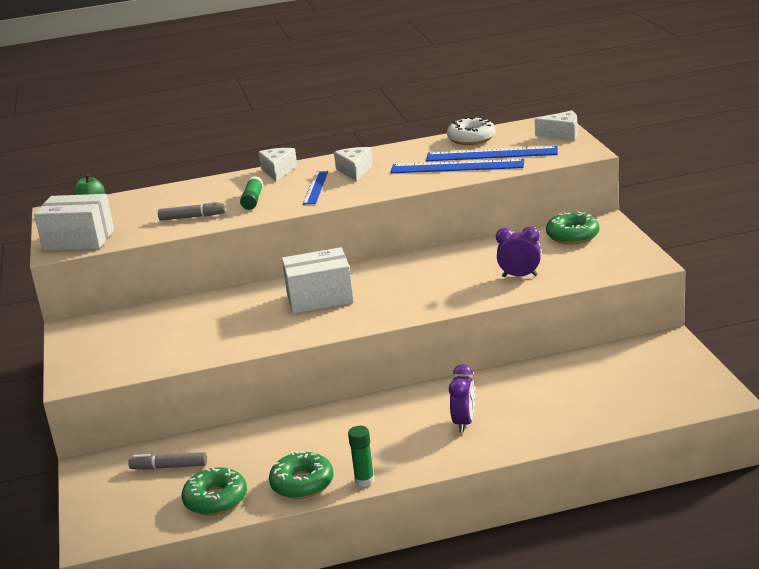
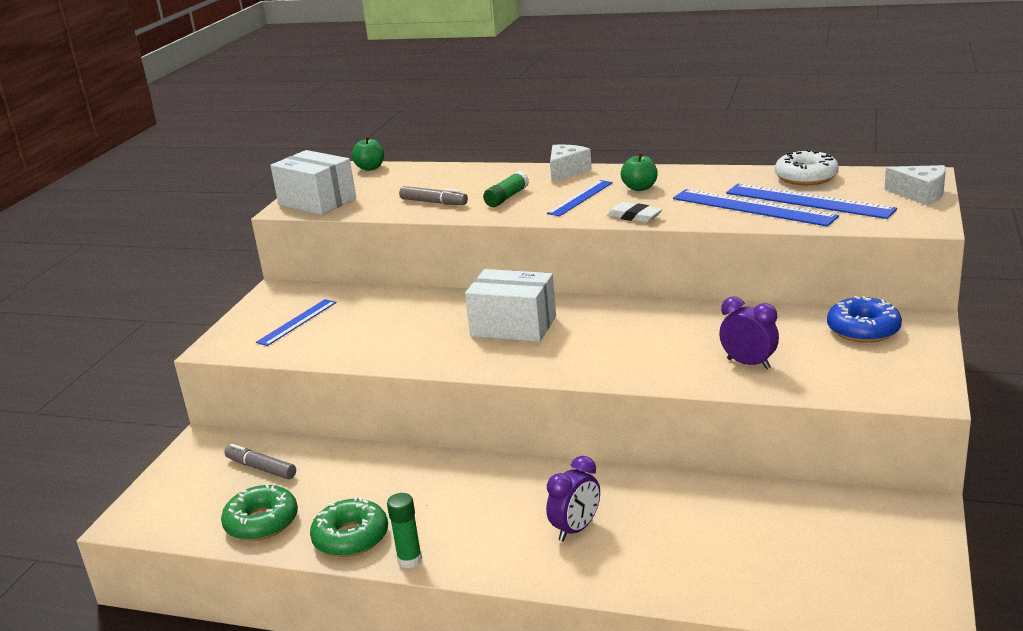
camera: 30 degrees right, 0 degrees up
white cheese [334,147,373,181] -> green apple [621,153,658,191]
green donut [546,211,599,244] -> blue donut [827,296,902,343]
none -> blue ruler [256,299,336,346]
none -> white eraser [607,202,662,223]

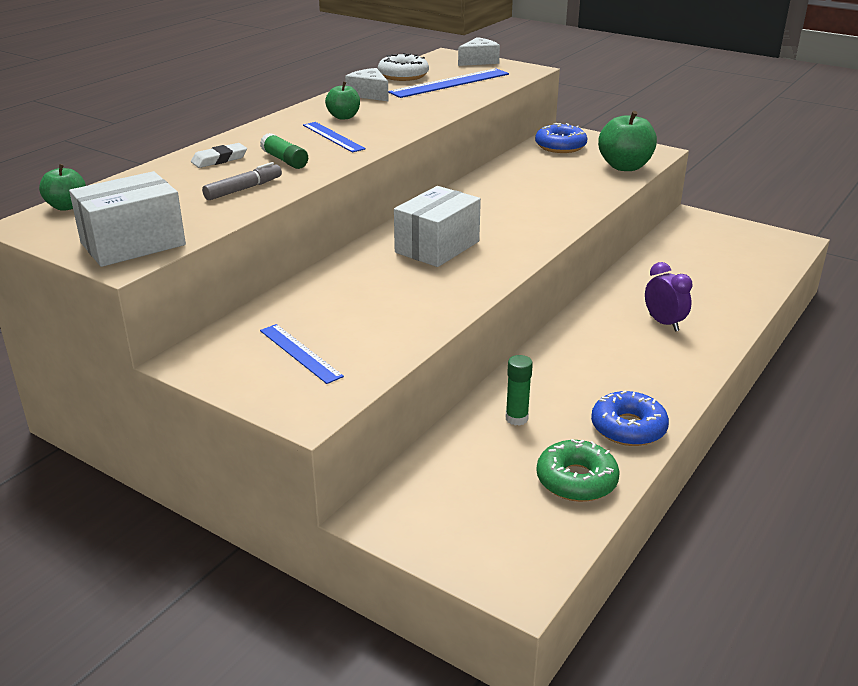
camera: 75 degrees left, 5 degrees up
grey marker [225,444,296,479] -> none
green donut [310,496,388,557] -> blue donut [591,390,669,446]
green glue stick [387,493,422,568] -> green glue stick moved to [506,355,533,426]
white cheese [550,144,592,182] -> white cheese moved to [345,68,389,102]
white eraser [607,202,662,223] -> white eraser moved to [191,143,247,168]
blue ruler [673,189,839,226] -> none
purple clock [719,296,779,369] -> none
none -> green apple [598,111,657,171]

